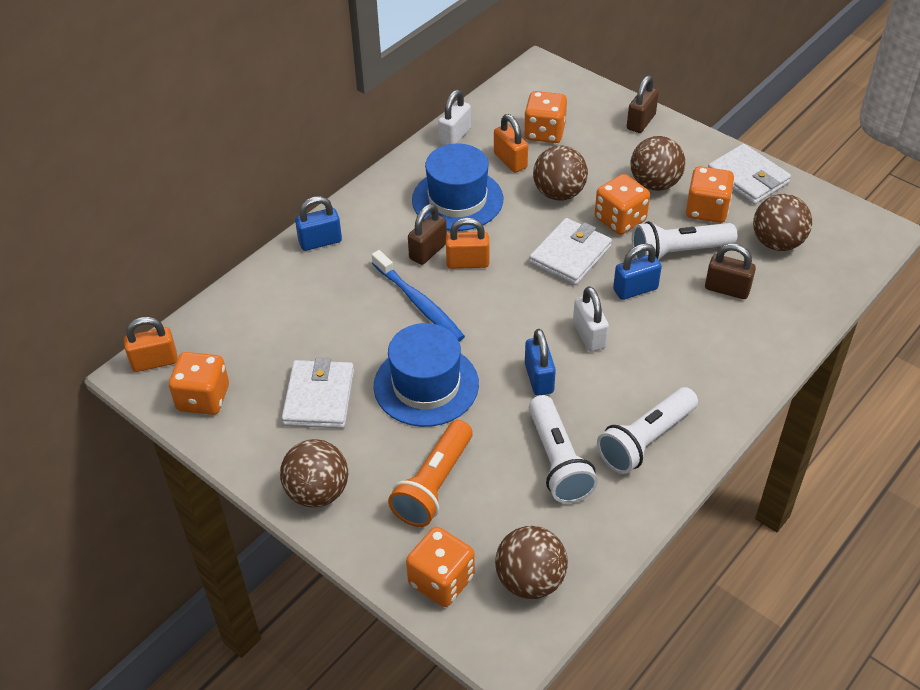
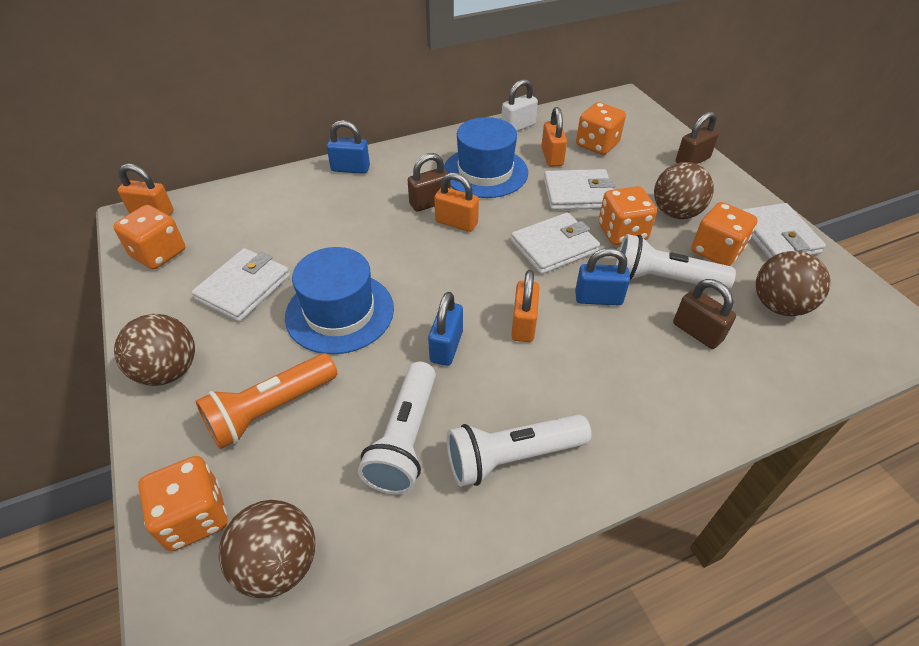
camera: 25 degrees right, 0 degrees up
blue toothbrush [372,250,465,342] -> none
brown ball [533,146,588,201] -> white wallet [544,169,615,210]
white padlock [573,286,609,352] -> orange padlock [511,270,539,342]

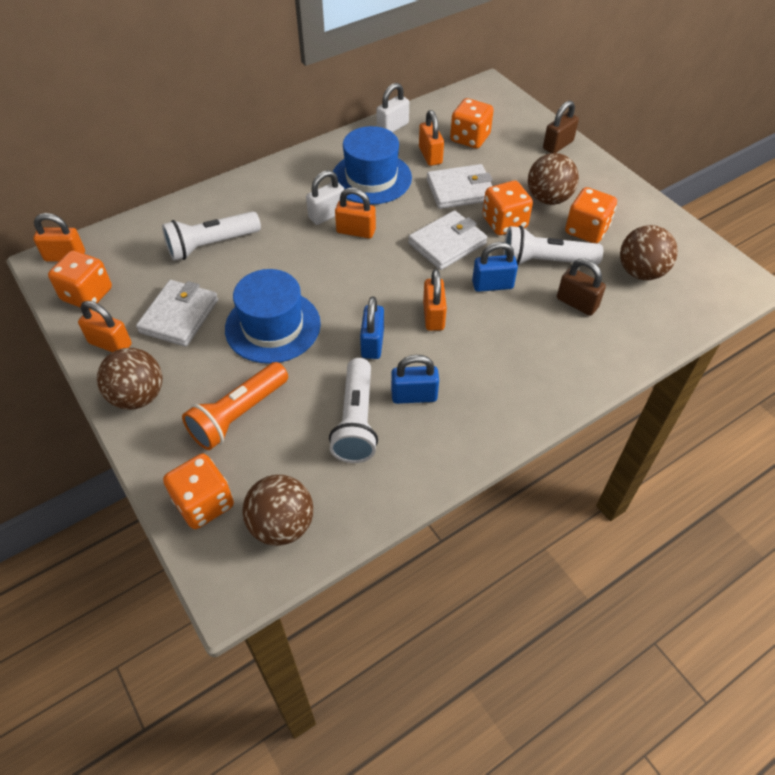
camera: 10 degrees left, 5 degrees up
blue padlock [327,120,370,174] -> blue padlock moved to [391,355,439,404]
brown padlock [408,153,451,212] -> white padlock [306,170,344,225]
white flashlight [447,414,592,487] -> white flashlight moved to [162,211,261,261]
white wallet [741,203,826,259] -> none
none -> orange padlock [78,301,132,352]

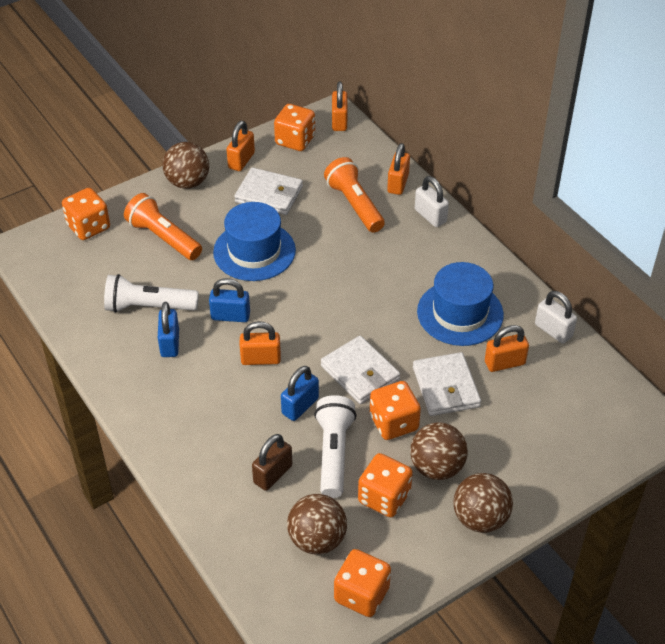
camera: 90 degrees right, 5 degrees down
white flashlight [162,211,261,261] -> orange flashlight [324,157,385,233]
brown ball [242,475,313,546] -> brown ball moved to [453,473,513,533]
white padlock [306,170,344,225] -> white padlock moved to [415,176,449,227]
orange padlock [335,188,376,238] -> orange padlock moved to [387,143,410,195]
orange dice [450,98,494,149] -> orange dice moved to [334,549,391,617]
blue padlock [472,242,518,292] -> blue padlock turned 45 degrees clockwise [281,366,319,421]
brown padlock [543,101,579,153] -> none

